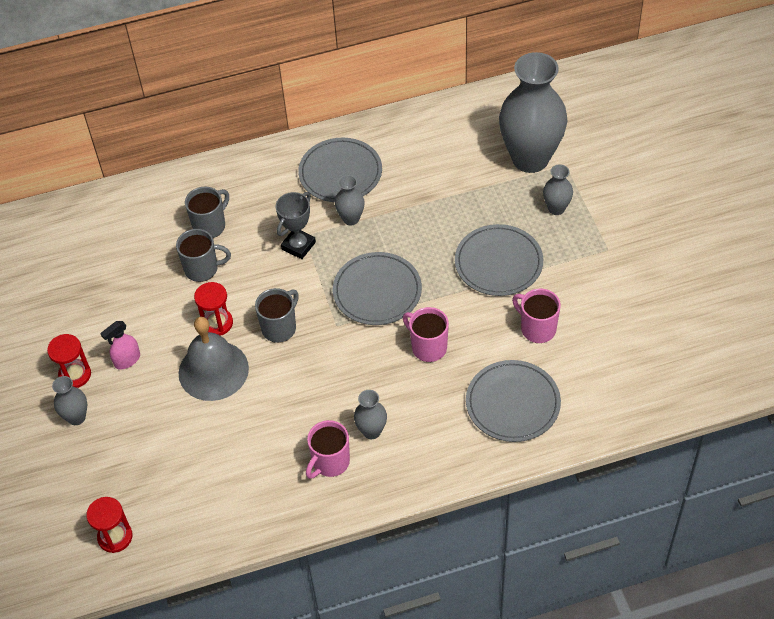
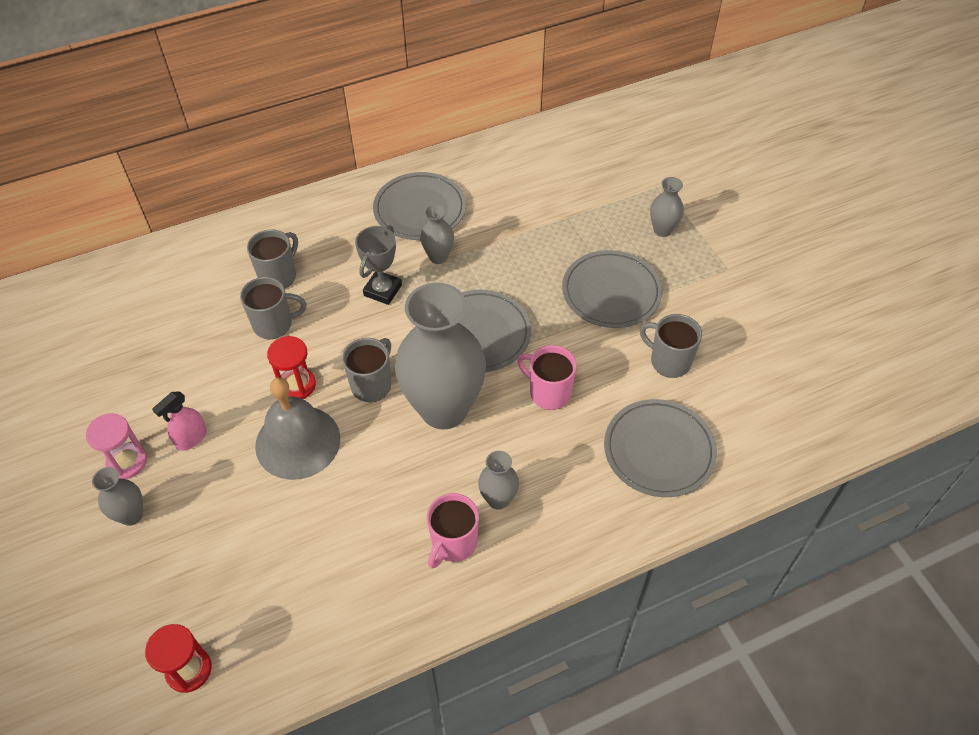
camera: 10 degrees left, 0 degrees up
red hourglass [47,334,91,388] -> pink hourglass [86,413,147,479]
grey vase [499,52,567,173] -> grey vase moved to [395,282,486,430]
pink mug [512,288,561,343] -> grey mug [640,314,702,378]

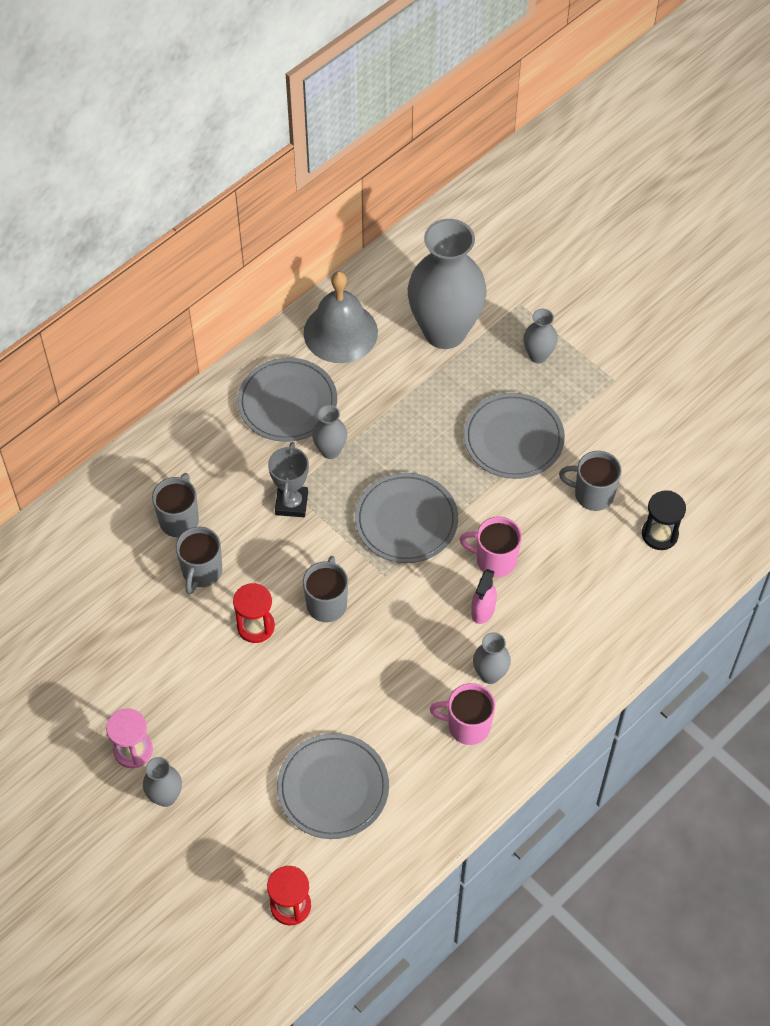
camera: 20 degrees left, 5 degrees up
pink spray bottle [152,391,207,451] -> pink spray bottle moved to [471,569,497,624]
grey mug [240,277,306,339] -> grey mug turned 135 degrees clockwise [176,527,222,594]
grey bell [255,378,340,480] -> grey bell moved to [304,271,378,363]
grey vase [395,282,486,430] -> grey vase moved to [408,219,487,349]
pink mug [427,493,479,569] -> pink mug turned 90 degrees clockwise [430,683,495,745]
grey plate [604,399,717,497] -> grey plate moved to [277,733,389,839]
none -> black hourglass [642,490,686,550]

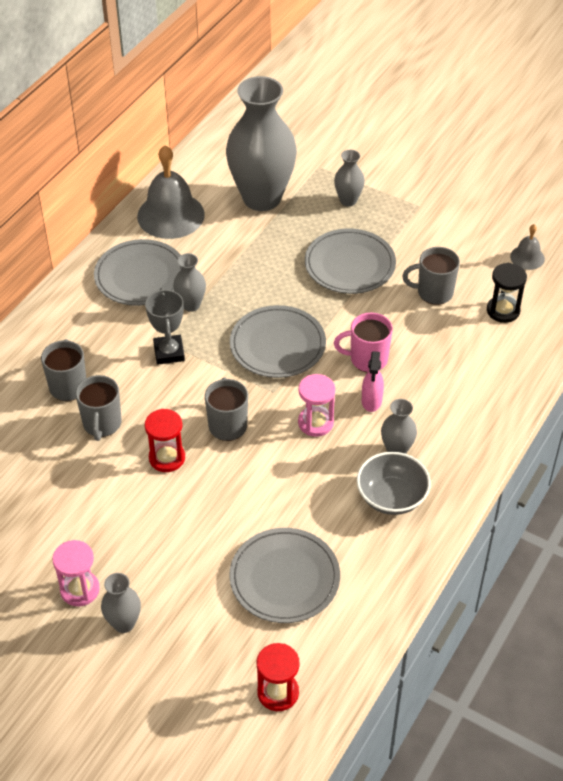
camera: 15 degrees left, 10 degrees down
pink mug [430,683,495,745] -> grey bowl [357,452,431,515]
none -> pink hourglass [298,374,335,437]
none -> grey bell [510,224,545,270]

